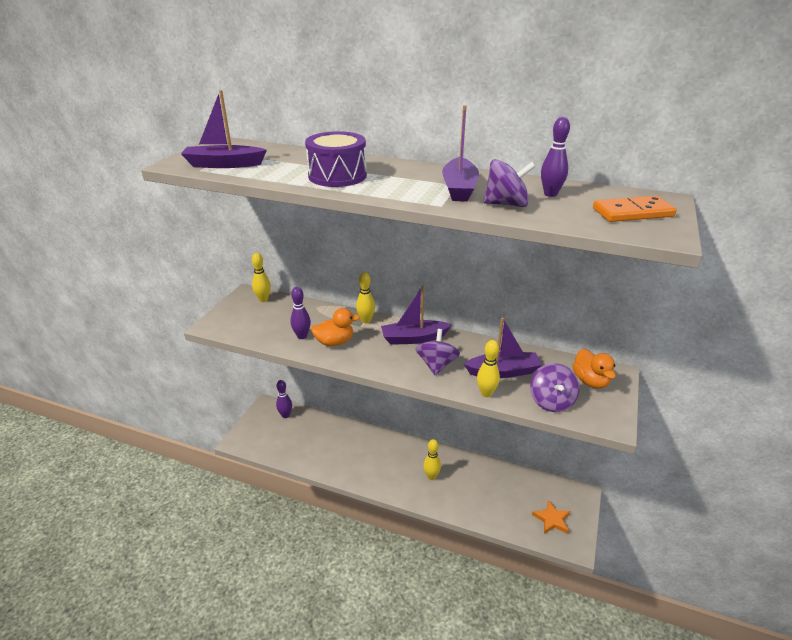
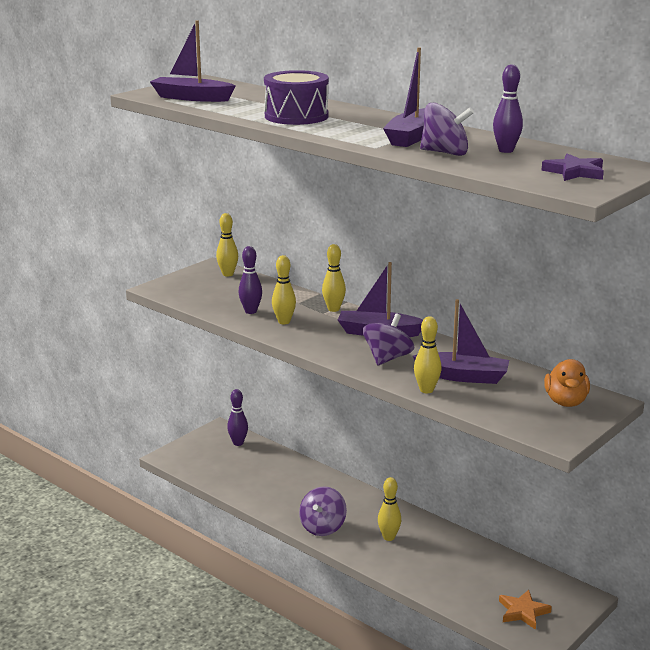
camera: 20 degrees right, 10 degrees down
orange duck [311,308,360,346] -> yellow bowling pin [272,255,296,324]
purple spinning top [530,363,579,412] -> purple spinning top moved to [299,486,347,536]
orange domino [593,196,677,222] -> purple star [541,154,604,181]

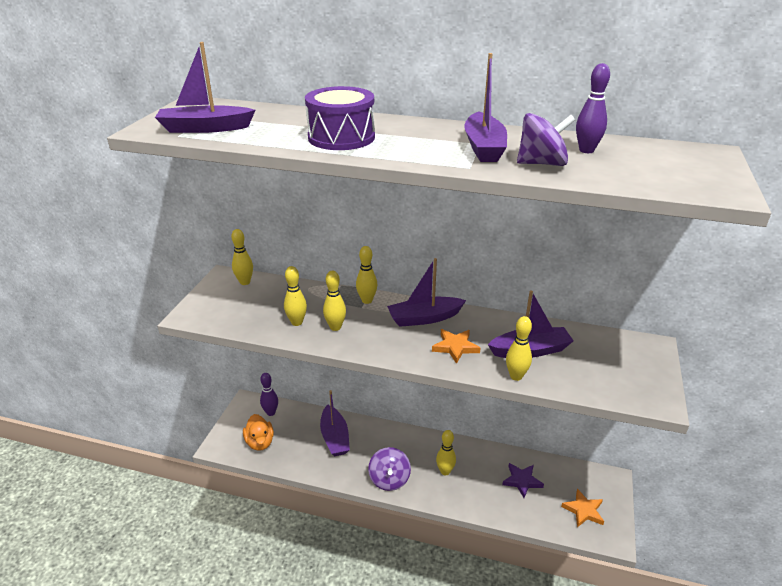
camera: 25 degrees left, 10 degrees up
purple bowling pin [239,246,262,314] -> yellow bowling pin [284,266,307,326]
purple spinning top [363,313,414,366] -> orange star [432,329,481,364]
purple star [541,154,604,181] -> purple star moved to [502,463,544,498]
orange duck [544,359,590,407] -> orange duck moved to [243,414,274,451]
none -> purple boat [320,390,350,457]

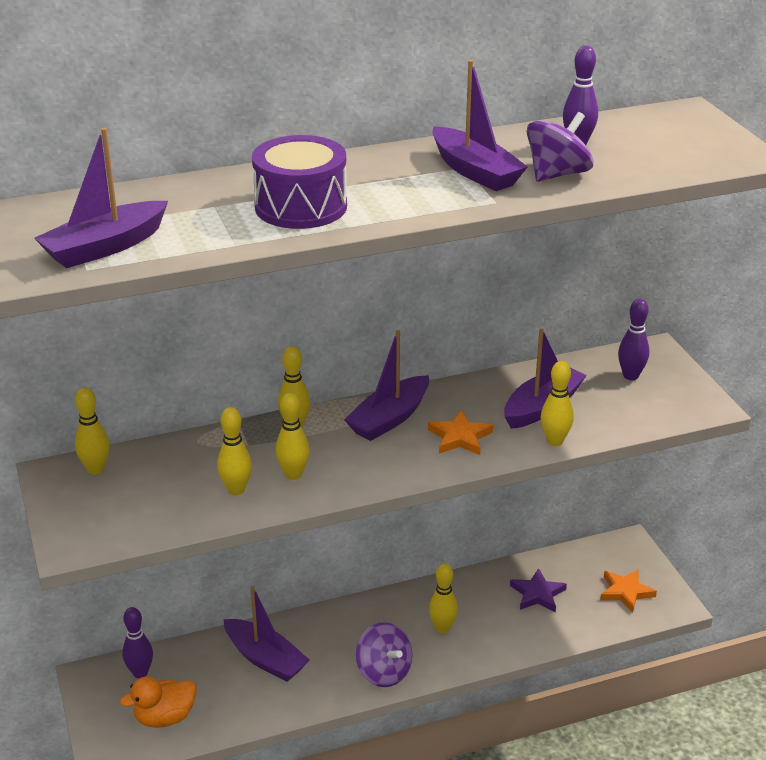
camera: 35 degrees left, 0 degrees up
orange duck [243,414,274,451] -> orange duck turned 120 degrees clockwise [120,677,197,728]
none -> purple bowling pin [618,299,649,380]

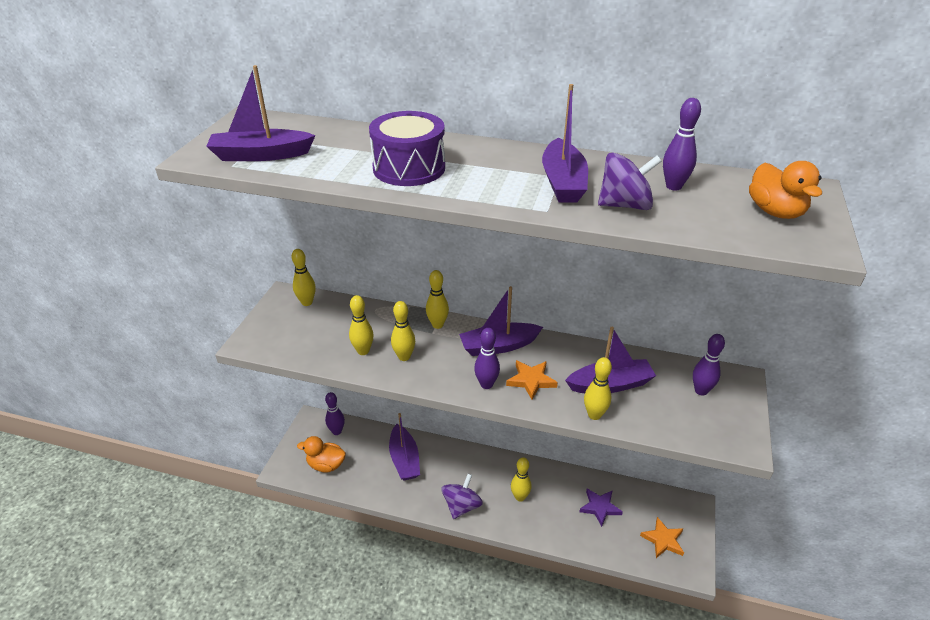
camera: 35 degrees right, 5 degrees up
purple spinning top [356,622,413,687] -> purple spinning top turned 150 degrees counterclockwise [441,474,483,519]
none -> purple bowling pin [474,328,500,389]
none -> orange duck [749,161,822,219]

